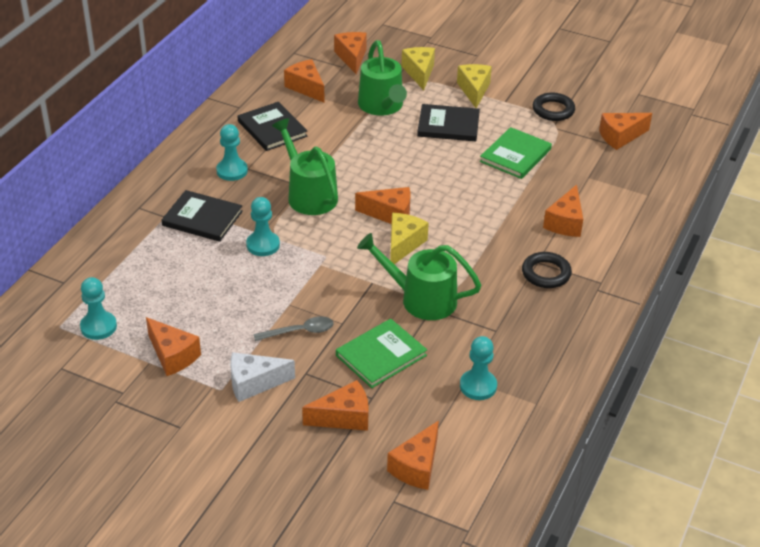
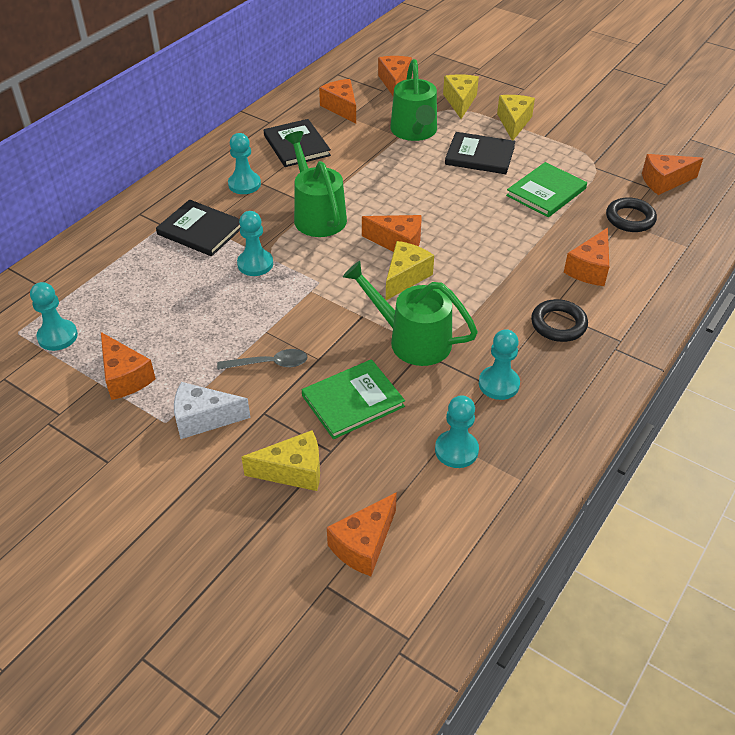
camera: 10 degrees right, 5 degrees up
orange cheese [302,380,369,431] -> yellow cheese [241,430,320,491]
black ring [533,93,575,121] -> black ring moved to [606,197,657,232]
none -> turquoise pawn [479,329,520,400]

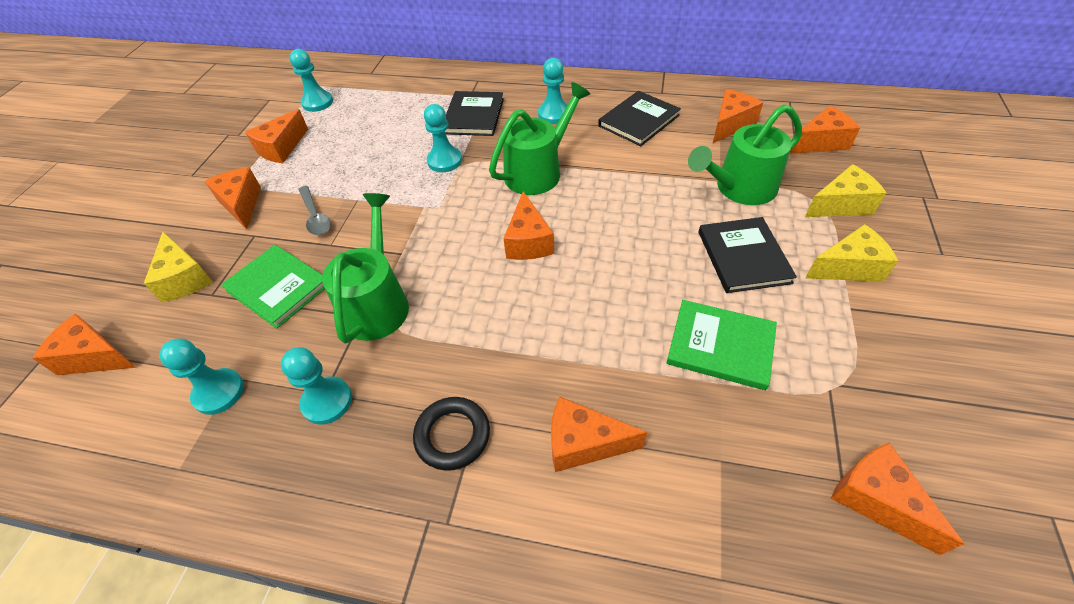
camera: 70 degrees right, 5 degrees up
white cheese [174,382,251,439] -> orange cheese [205,167,261,229]
yellow cheese [386,241,434,300] -> none
black ring [606,197,657,232] -> none

